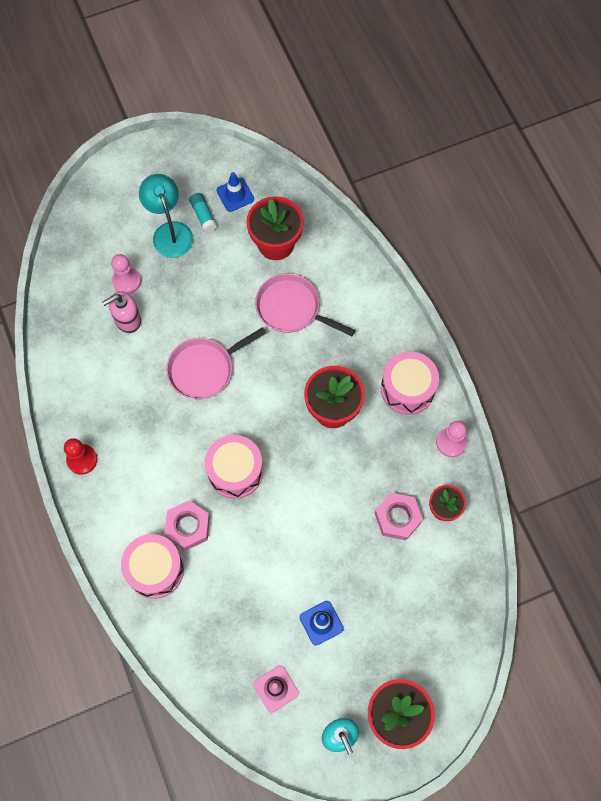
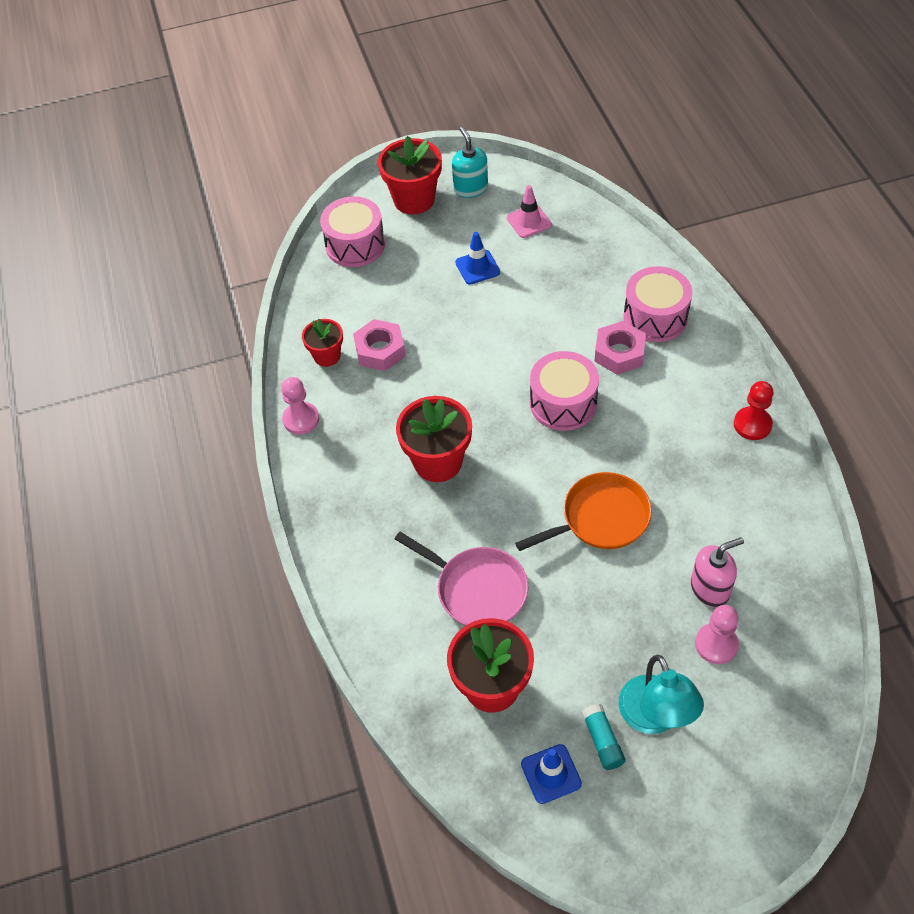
camera: 170 degrees left, 15 degrees down
pink pan [166,327,266,399] -> orange pan [515,472,652,551]
pink drum [381,352,439,415] -> pink drum moved to [320,196,385,267]

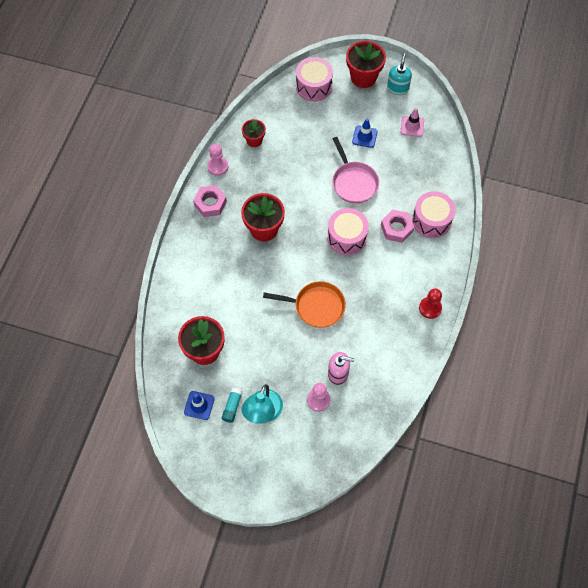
camera: 30 degrees right, 10 degrees up
pink nut [353,319,406,371] -> pink nut moved to [193,185,227,217]
pink pan [395,532,528,626] -> pink pan moved to [332,137,379,203]

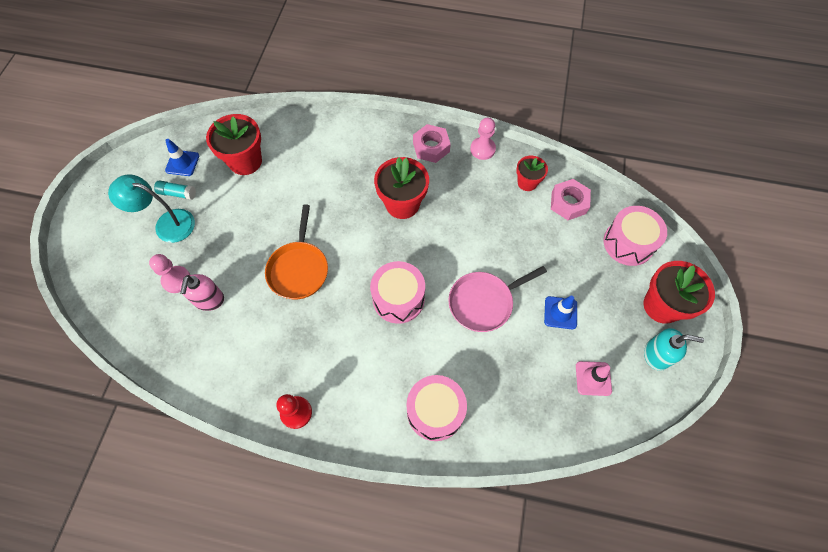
camera: 85 degrees right, 0 degrees up
pink nut [381,210,414,243] -> pink nut moved to [551,179,591,220]

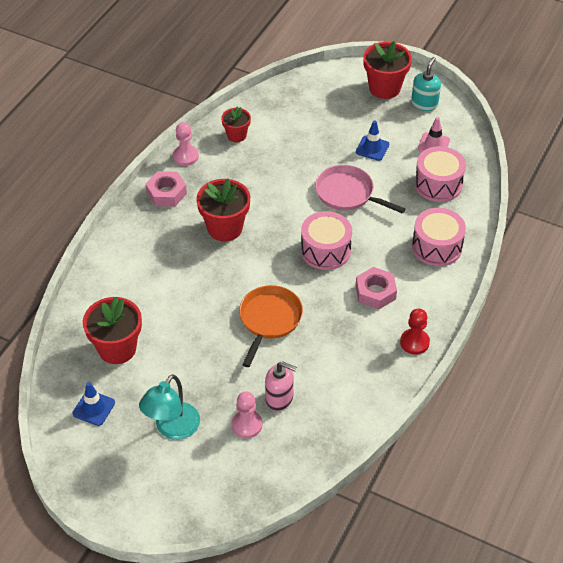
camera: 75 degrees left, 15 degrees down
turquoise glue stick [154,180,196,200] -> none
orange pan [265,205,328,300] -> orange pan turned 90 degrees counterclockwise [239,285,303,367]
pink pan [448,266,547,332] -> pink pan turned 135 degrees clockwise [315,165,405,213]
pink nut [551,179,591,220] -> pink nut moved to [356,267,397,309]
pink drum [603,206,667,266] -> pink drum moved to [415,146,466,202]

